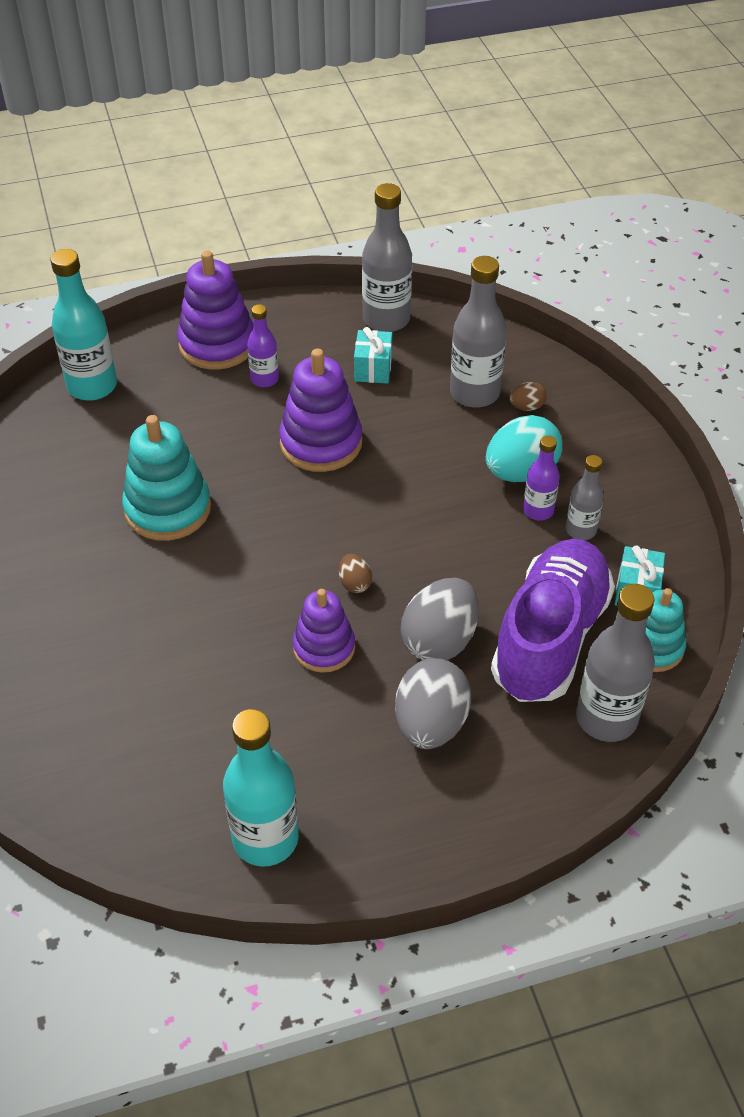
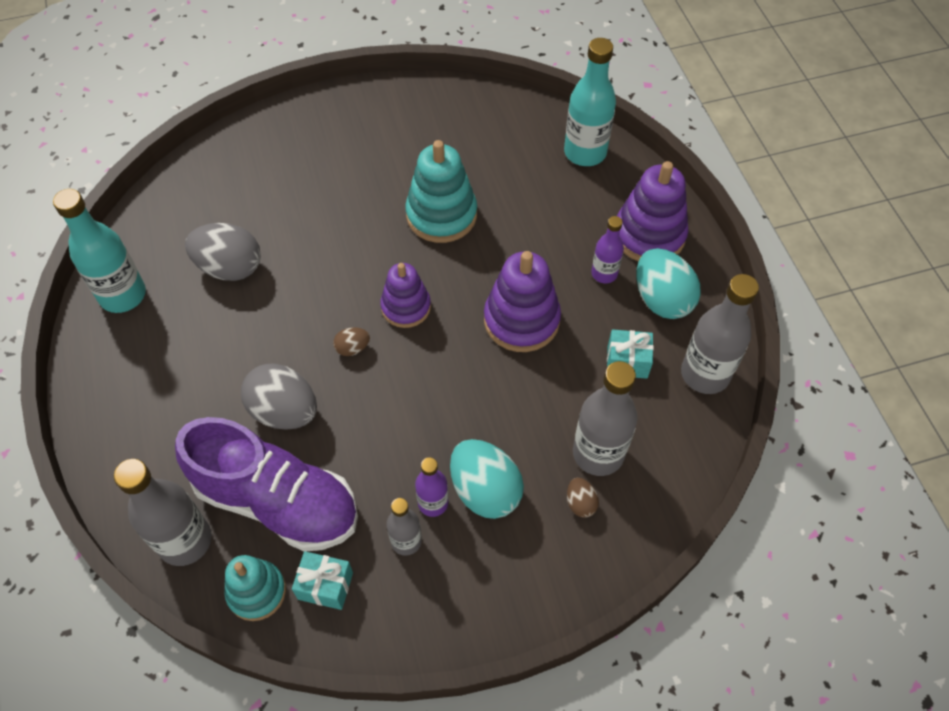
camera: 90 degrees right, 10 degrees up
purple stacking toy [293,589,355,673] -> purple stacking toy moved to [380,263,431,328]
grey egg [395,658,471,749] -> grey egg moved to [185,223,261,281]
none -> turquoise egg [636,248,701,319]

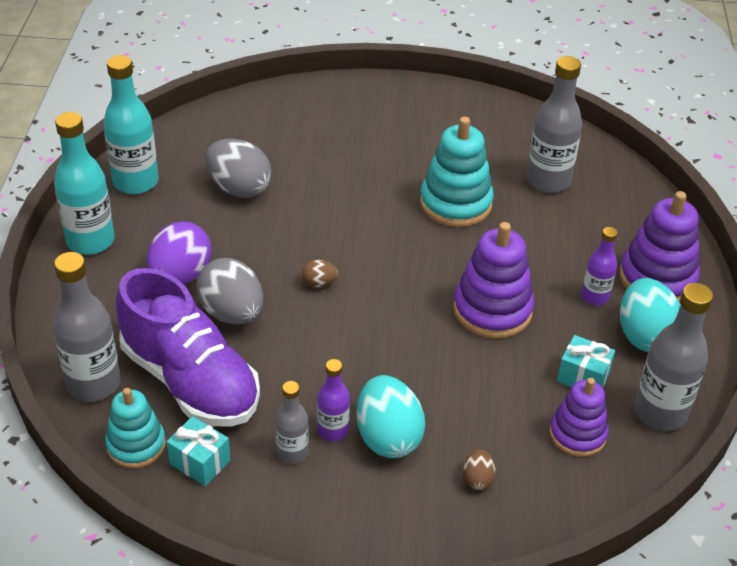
camera: 20 degrees right, 15 degrees down
purple stacking toy [380,263,431,328] -> purple stacking toy moved to [549,378,609,457]
turquoise bottle [564,38,616,166] -> turquoise bottle moved to [54,112,115,255]
grey bottle [573,361,638,476] -> grey bottle moved to [526,56,582,193]
none -> purple egg [147,221,211,285]

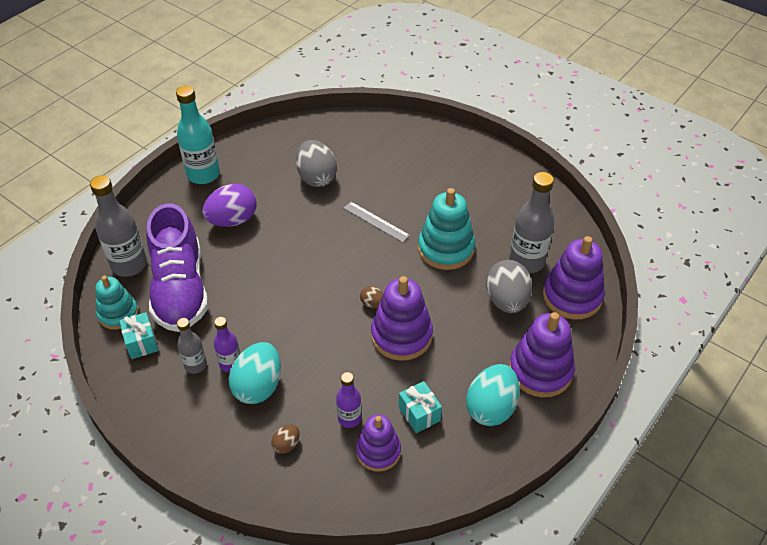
camera: 35 degrees right, 5 degrees up
turquoise bottle [103,55,159,194] -> none
grey egg [196,258,263,325] -> grey egg moved to [486,260,532,313]
brown egg [301,260,338,288] -> brown egg moved to [360,286,384,309]
purple bottle [581,227,618,305] -> purple bottle moved to [336,372,362,428]
grey bottle [634,283,713,431] -> none
none -> grey ruler [343,201,410,243]
none -> purple stacking toy [543,236,605,320]

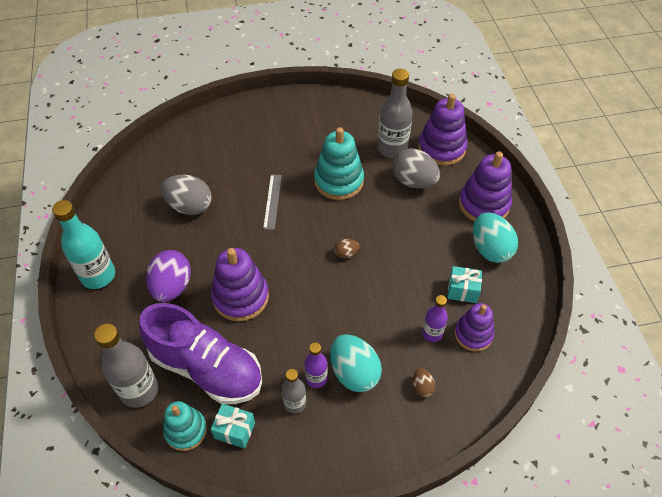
camera: 50 degrees left, 5 degrees up
grey ruler [343,201,410,243] -> grey ruler turned 75 degrees counterclockwise [263,175,282,230]
purple stacking toy [371,276,433,361] -> purple stacking toy moved to [211,248,269,321]

